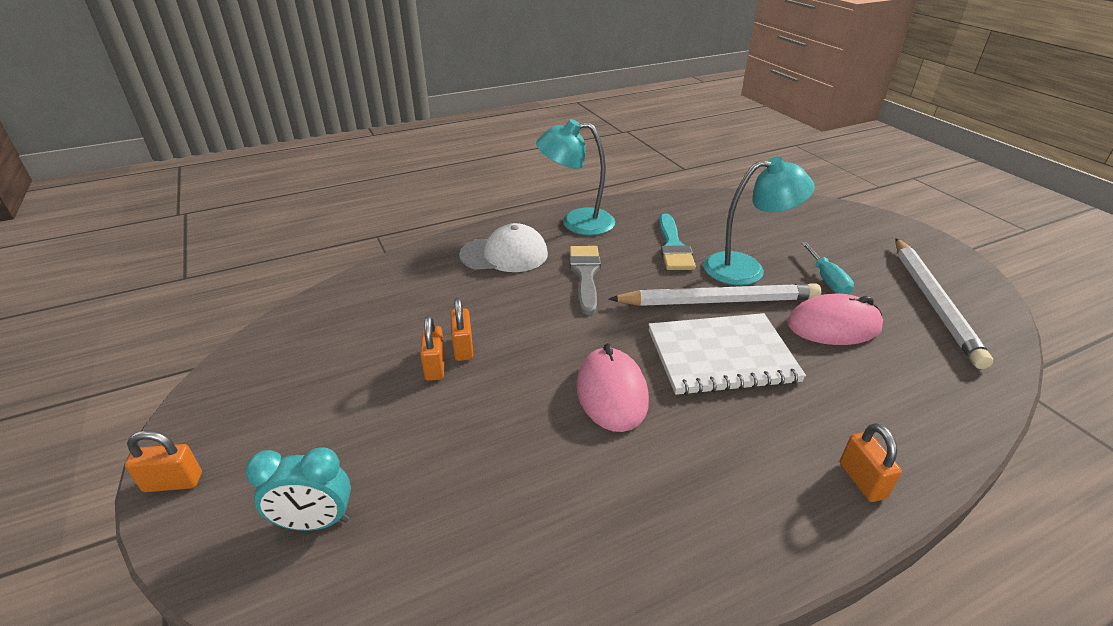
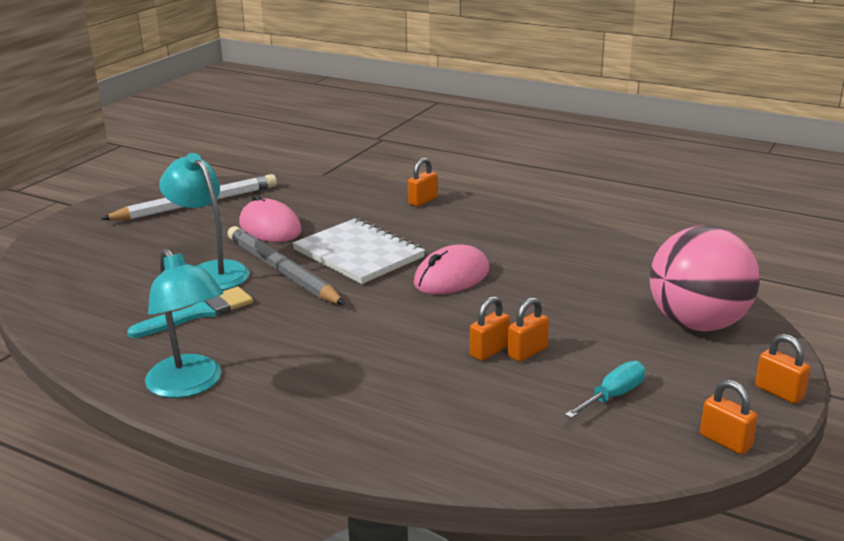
camera: 125 degrees left, 10 degrees down
turquoise clock [245,447,351,531] -> pink ball [650,226,760,332]
white cap [459,223,548,272] -> none
grey brush [570,246,601,315] -> none
white pencil [609,283,821,306] -> grey pencil [228,226,345,305]
turquoise screwdriver [801,242,854,294] -> turquoise screwdriver moved to [565,361,645,418]
none -> orange padlock [700,380,758,455]

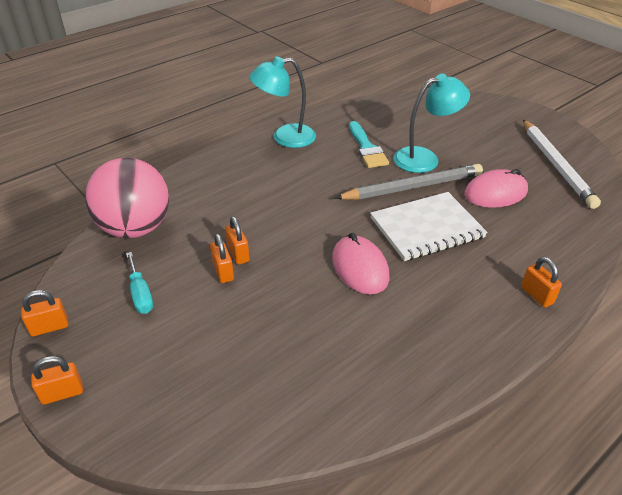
camera: 110 degrees right, 15 degrees up
pink ball [650,226,760,332] -> pink ball moved to [85,158,169,238]

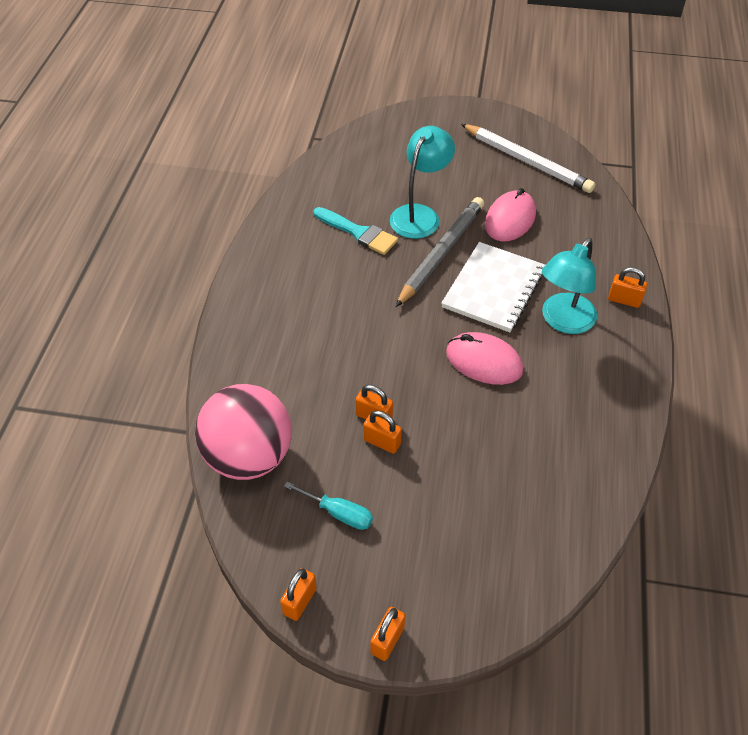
camera: 40 degrees left, 10 degrees up
turquoise lamp [249,56,316,148] -> turquoise lamp moved to [542,238,597,334]

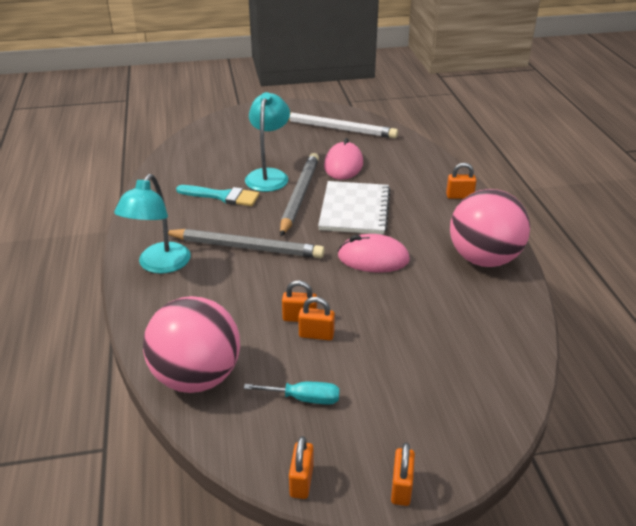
camera: 20 degrees left, 15 degrees down
turquoise lamp [542,238,597,334] -> turquoise lamp moved to [114,174,191,274]
none -> grey pencil [168,229,325,258]
none -> pink ball [450,189,530,267]

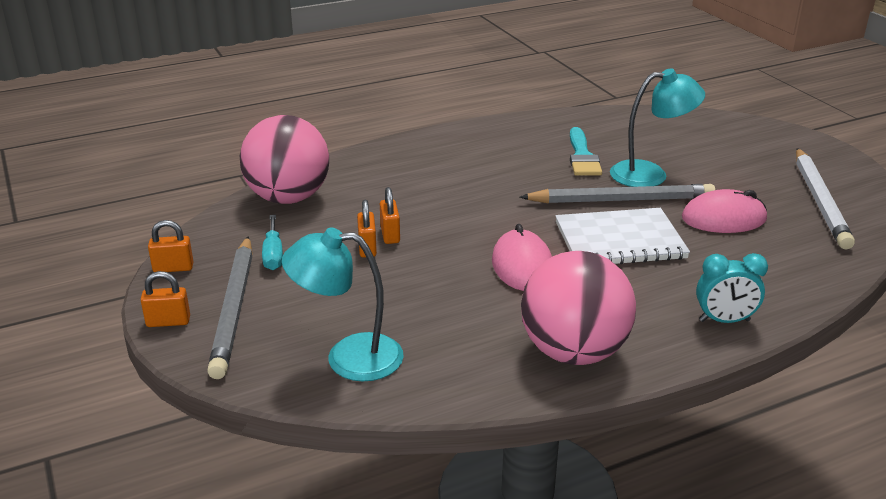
camera: 75 degrees right, 5 degrees down
turquoise lamp [114,174,191,274] -> turquoise lamp moved to [282,228,404,381]
grey pencil [168,229,325,258] -> grey pencil moved to [207,236,253,379]
orange padlock [446,163,477,199] -> turquoise clock [696,253,768,323]

